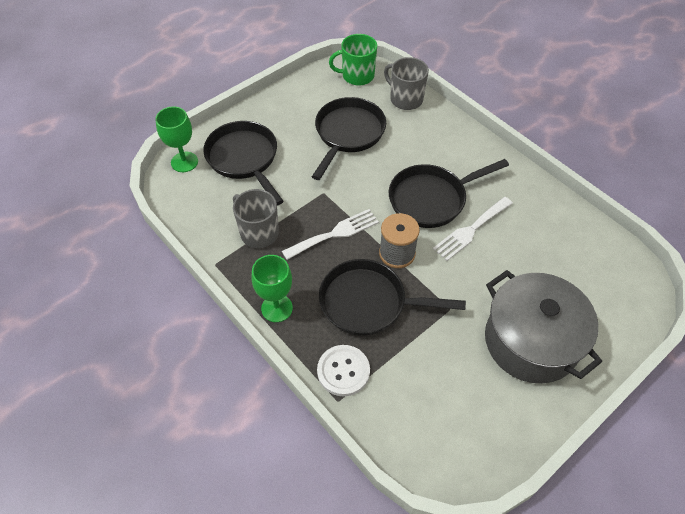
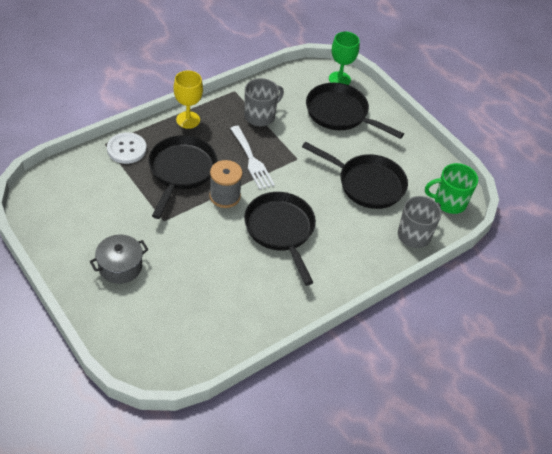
camera: 90 degrees right, 5 degrees down
black pan [203,121,284,206] -> black pan turned 120 degrees counterclockwise [306,83,404,139]
green goblet [251,255,293,322] -> yellow goblet [173,70,203,129]
green mug [329,34,377,85] -> green mug turned 90 degrees counterclockwise [425,163,478,214]
white fork [433,197,513,261] -> none
grey pot [485,270,602,383] -> grey pot [89,235,149,284], size x0.54

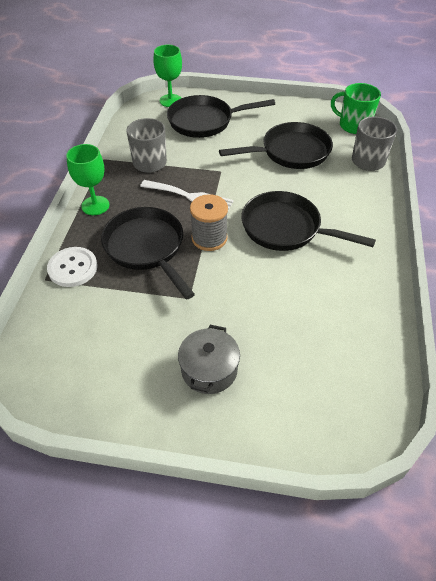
camera: 40 degrees left, 0 degrees up
yellow goblet [173,70,203,129] -> green goblet [66,144,110,215]
green mug [425,163,478,214] -> green mug turned 75 degrees clockwise [331,83,381,134]

